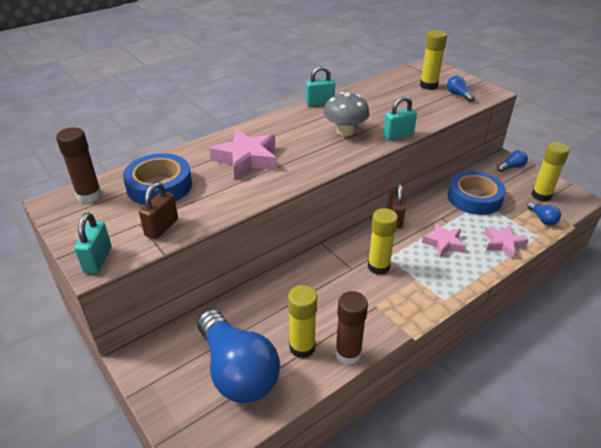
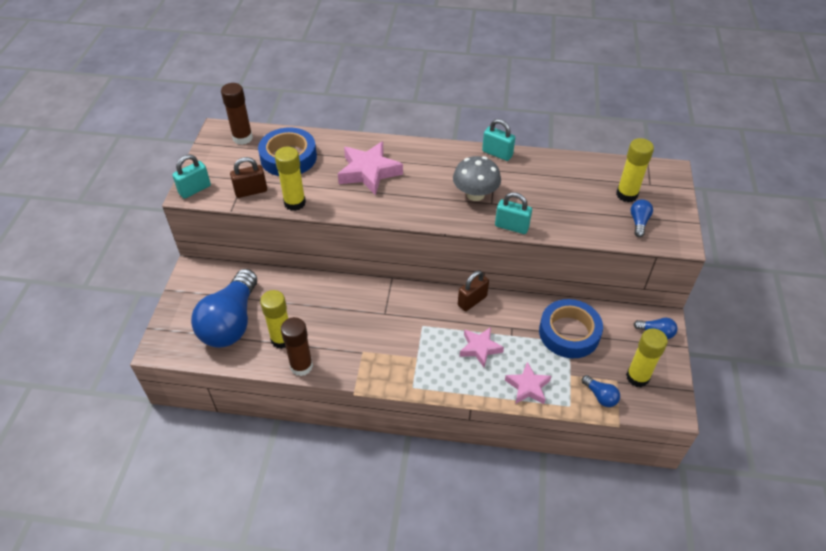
camera: 45 degrees right, 10 degrees up
yellow glue stick [368,208,398,275] -> yellow glue stick moved to [275,146,306,211]
blue light bulb [527,202,561,225] -> blue light bulb turned 60 degrees counterclockwise [582,375,620,407]

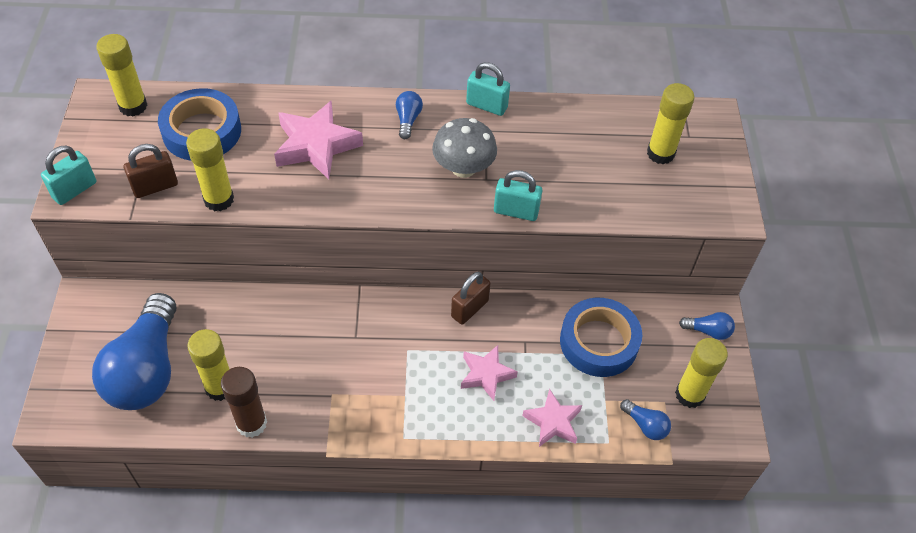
camera: 10 degrees left, 5 degrees up
brown glue stick [221,83,253,145] -> yellow glue stick [96,34,147,117]
blue light bulb [630,199,653,237] -> blue light bulb moved to [396,91,423,139]

